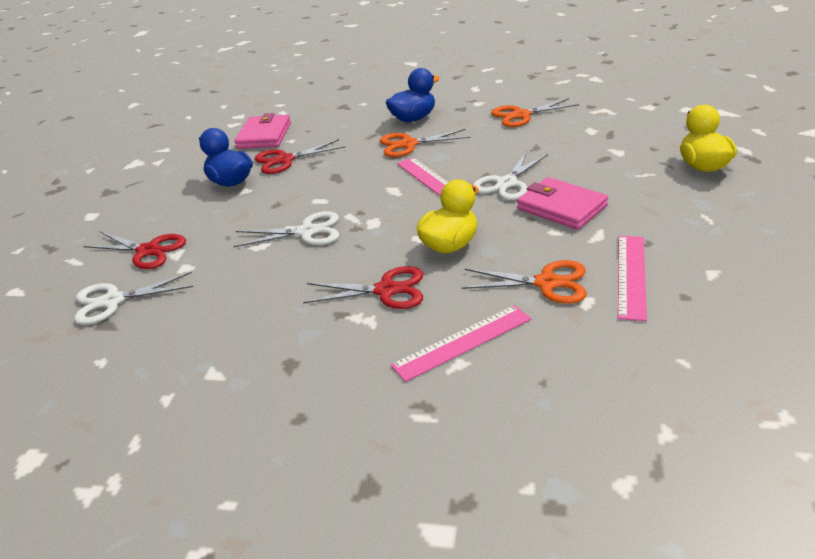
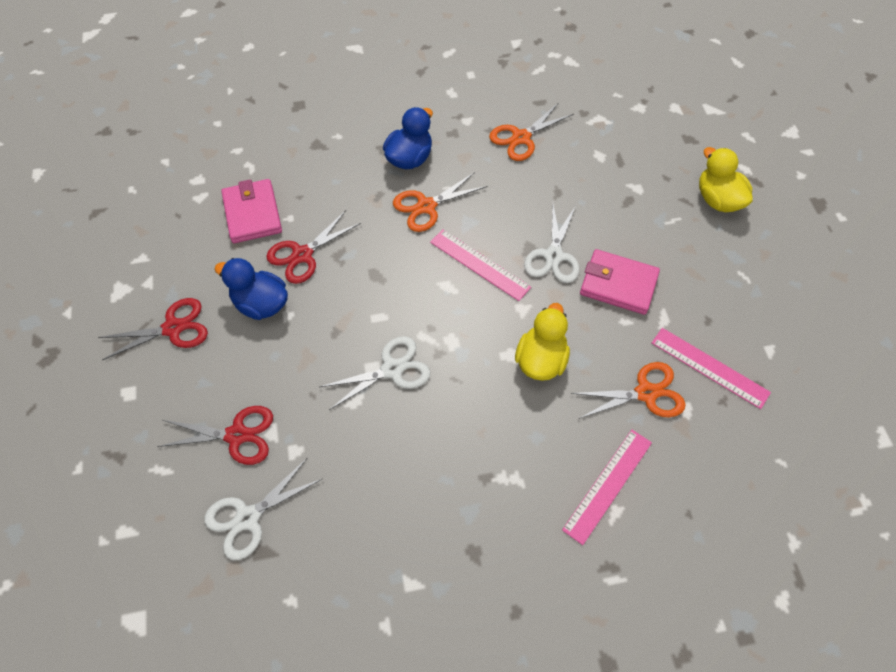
camera: 25 degrees left, 25 degrees up
red scissors [303,266,423,309] -> red scissors moved to [98,298,208,360]
pink ruler [618,236,647,321] -> pink ruler turned 45 degrees counterclockwise [652,328,771,409]

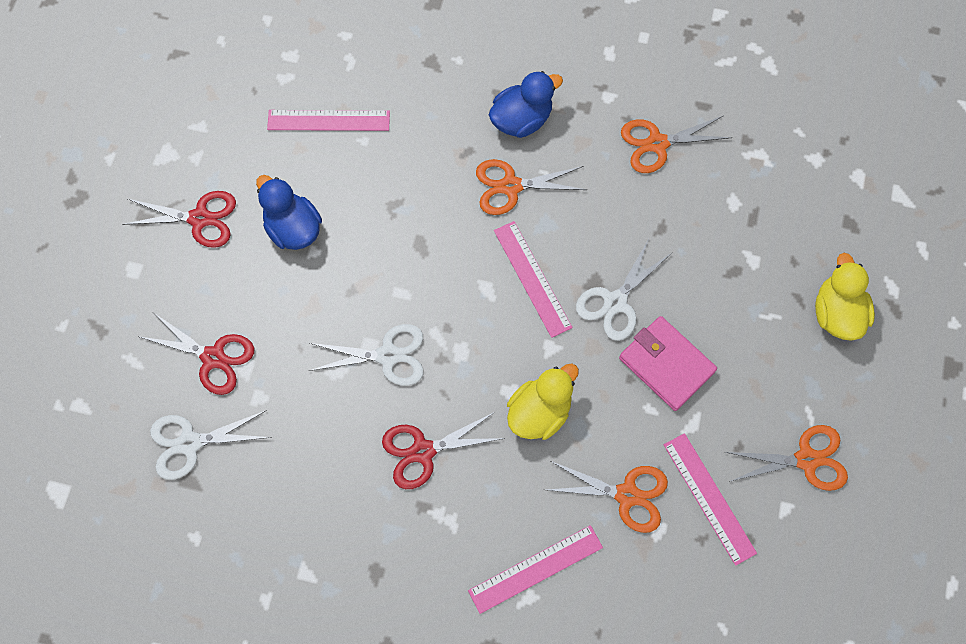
camera: 25 degrees right, 10 degrees up
pink wallet [221,179,282,243] -> pink ruler [267,110,390,131]
red scissors [266,210,361,284] -> red scissors moved to [382,412,505,489]
none -> orange scissors [725,425,848,491]

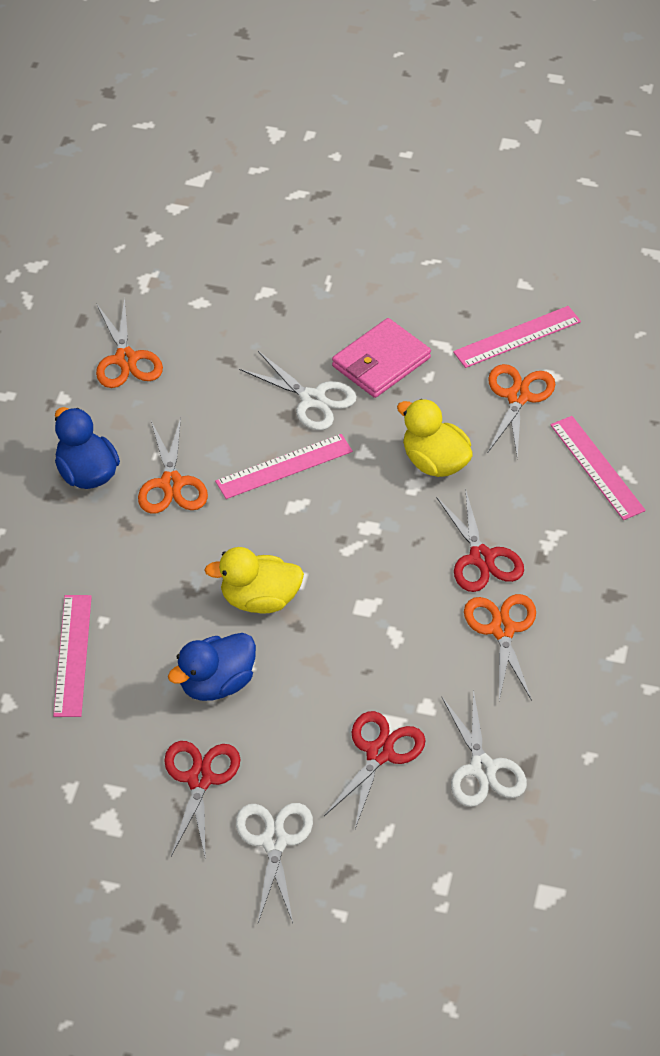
camera: 90 degrees left, 20 degrees down
white scissors [309,324,424,386] -> white scissors moved to [236,803,313,923]
orange scissors [725,425,848,491] -> orange scissors moved to [464,594,536,701]
yellow duck [815,253,875,341] -> yellow duck moved to [205,547,304,613]

